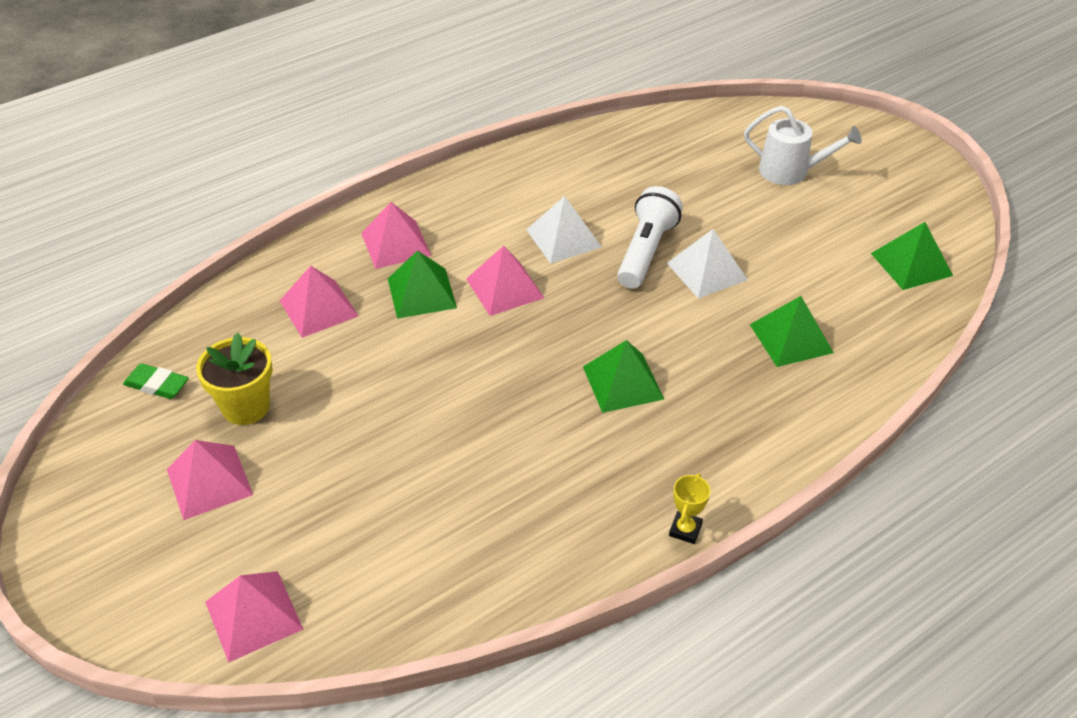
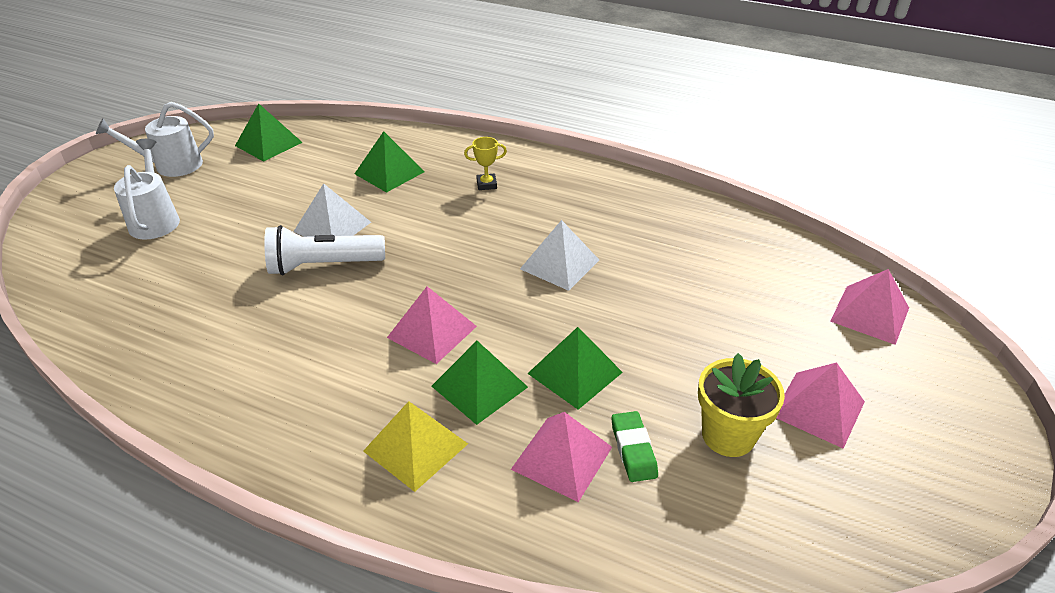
camera: 120 degrees left, 5 degrees down
green eraser [123,363,189,399] -> green eraser moved to [612,411,658,482]
pink pyramid [361,202,431,269] -> yellow pyramid [363,401,468,492]
white pyramid [526,196,602,264] -> white pyramid moved to [520,220,599,291]
green pyramid [583,340,664,413] -> green pyramid moved to [527,327,623,410]
yellow trophy [669,473,710,544] -> yellow trophy moved to [464,137,507,190]
none -> white watering can [96,102,214,177]

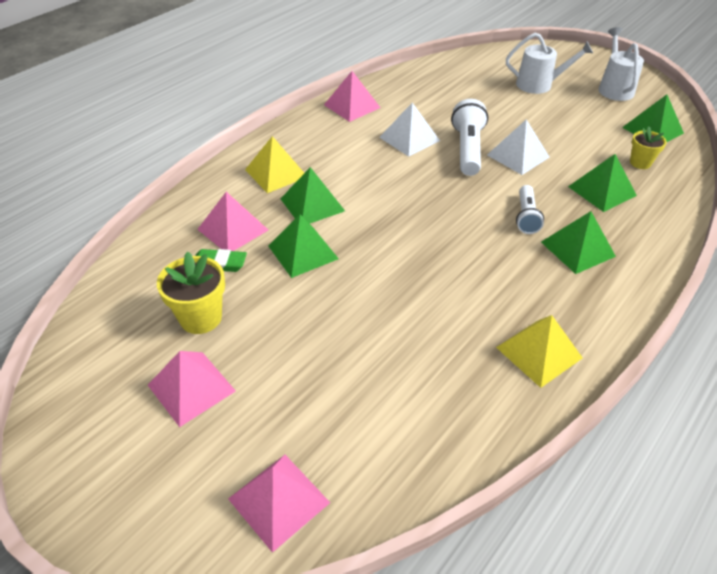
camera: 105 degrees right, 5 degrees up
pink pyramid [387,286,477,364] -> pink pyramid moved to [324,71,381,122]
yellow trophy [464,137,507,190] -> green pyramid [541,211,616,274]
white pyramid [520,220,599,291] -> white pyramid moved to [379,103,440,157]
none -> yellow pyramid [496,315,583,388]
none -> white flashlight [516,185,544,234]
none -> yellow flower pot [630,126,666,169]

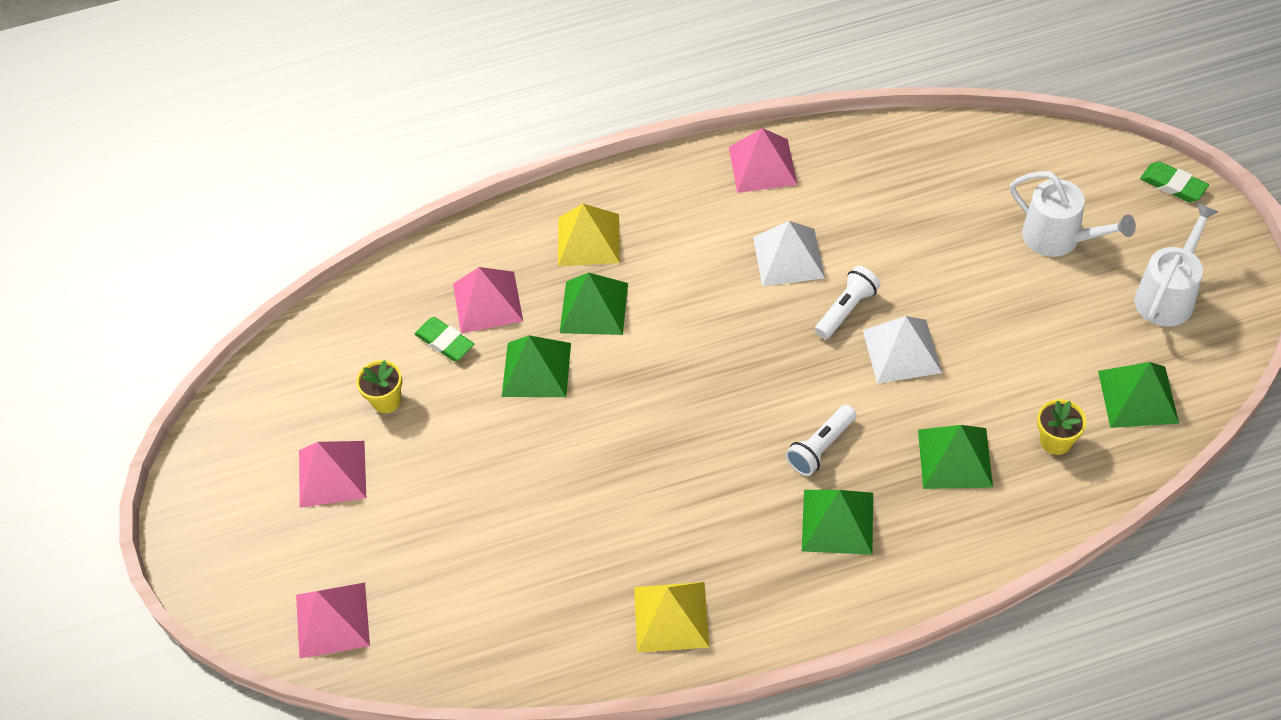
camera: 40 degrees right, 10 degrees up
yellow flower pot [157,252,225,334] -> yellow flower pot [356,360,402,413], size x0.64
white flashlight [451,99,488,176] -> white flashlight [815,266,880,339], size x0.64
none -> green eraser [1140,161,1209,202]

